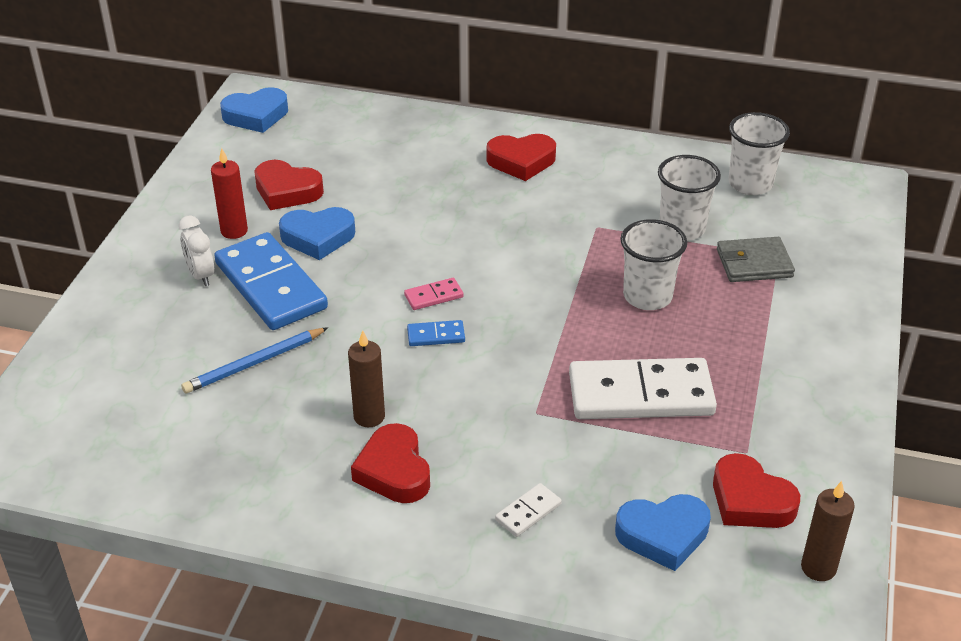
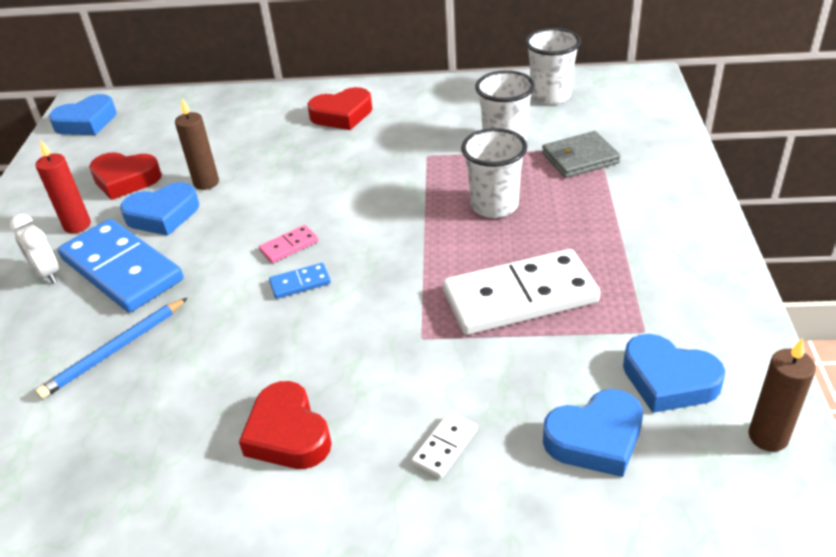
camera: 10 degrees left, 0 degrees up
brown candle [348,330,385,427] -> brown candle moved to [175,99,219,190]
red heart [713,453,800,528] -> blue heart [623,334,725,413]

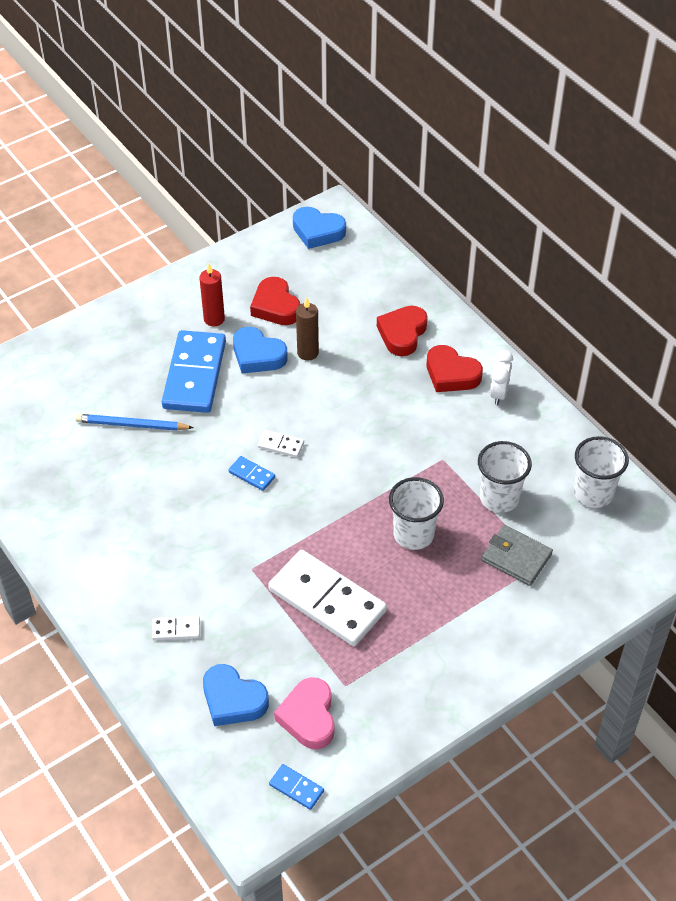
camera: 50 degrees right, 10 degrees up
white clock [9,214,59,283] -> white clock moved to [490,350,513,405]
red heart [239,381,332,469] -> red heart moved to [377,306,428,356]
pink domino [259,225,318,263] -> white domino [257,430,304,458]
blue heart [623,334,725,413] -> pink heart [274,677,335,749]
brown candle [749,338,816,452] -> blue domino [269,764,324,810]

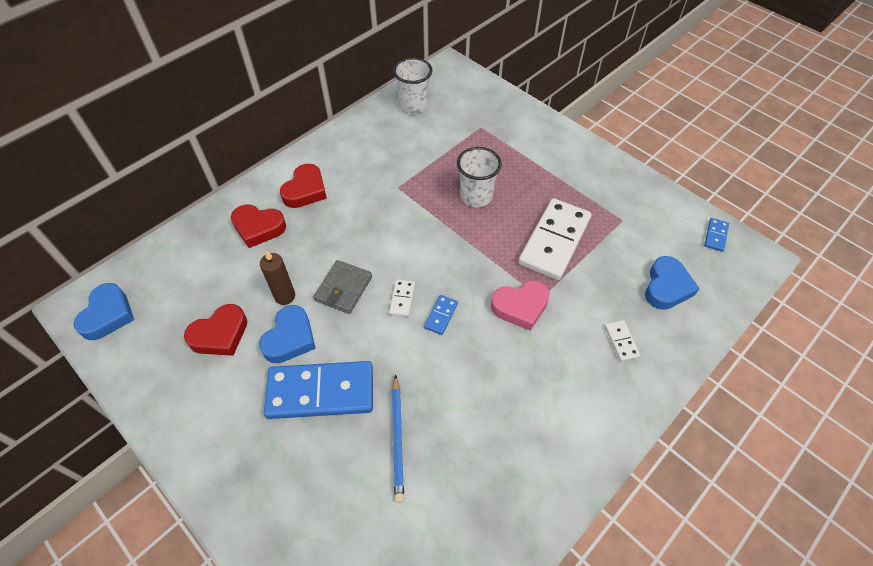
camera: 100 degrees left, 5 degrees up
red candle [199,264,225,327] -> none
pink heart [274,677,335,749] -> pink heart moved to [491,280,550,331]
white cup [478,441,532,513] -> none
grey wallet [481,525,553,586] -> grey wallet moved to [314,260,372,314]
white clock [490,350,513,405] -> none

